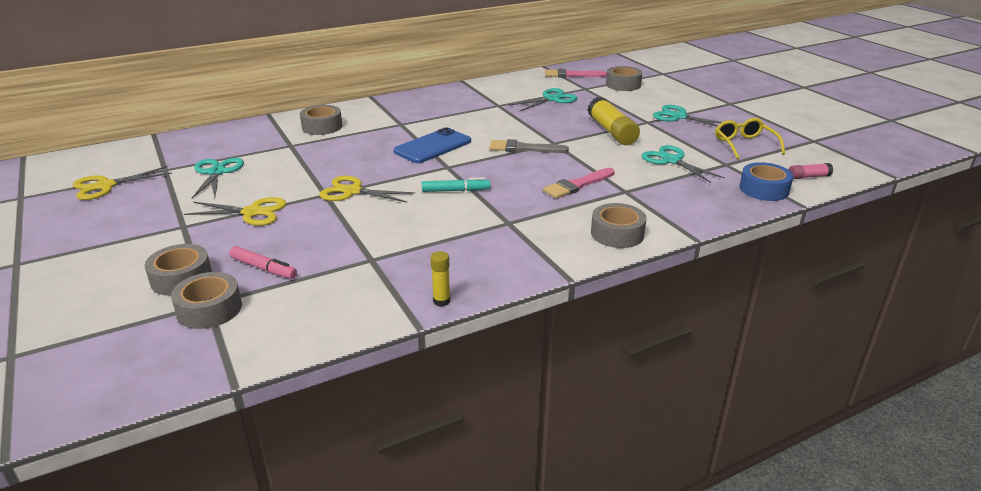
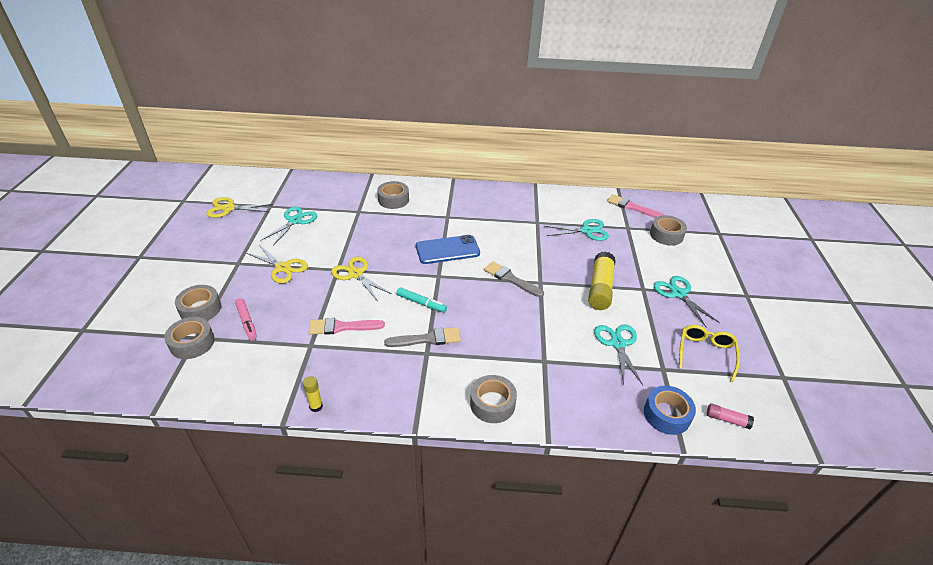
camera: 30 degrees right, 10 degrees up
pink brush [543,168,615,199] -> pink brush moved to [309,318,385,335]
none -> grey brush [384,327,461,347]

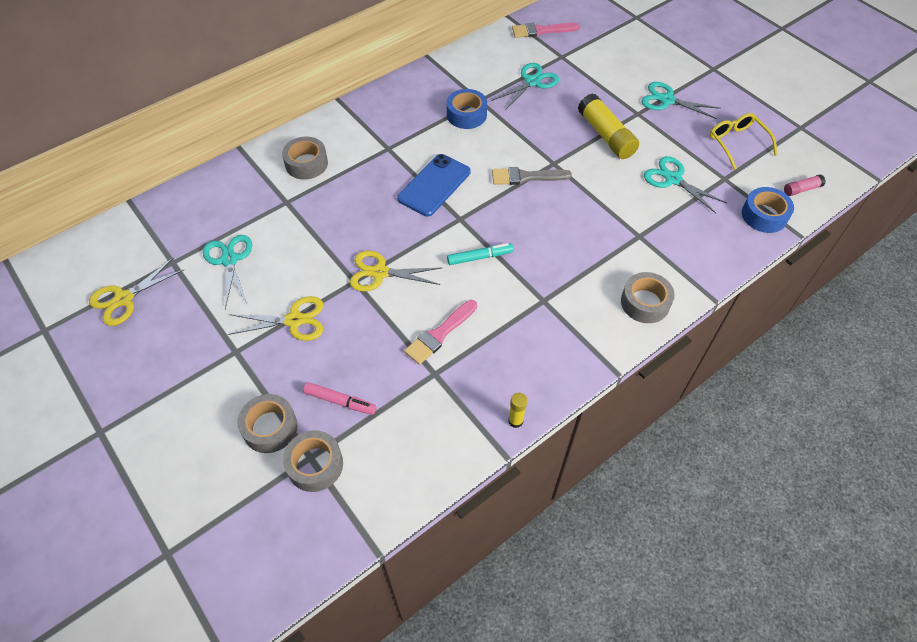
camera: 40 degrees left, 15 degrees up
grey brush [384,327,461,347] -> none
grey tape [650,215,687,246] -> none
none -> blue tape [447,89,487,129]

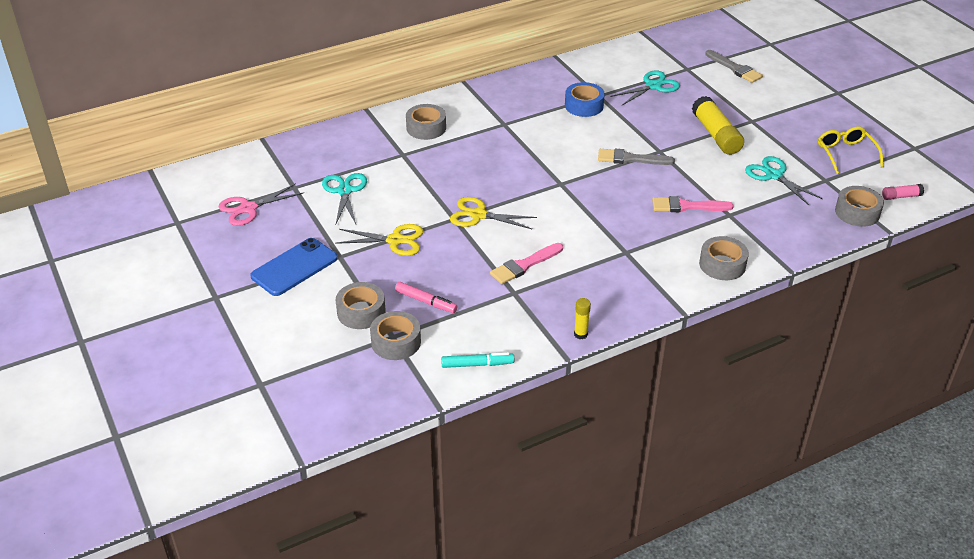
camera: 10 degrees right, 15 degrees down
yellow scissors [89,258,184,326] -> pink scissors [218,183,304,226]
blue phone [397,154,471,217] -> blue phone moved to [250,238,337,296]
turquoise marker [447,243,513,265] -> turquoise marker moved to [441,352,514,368]
pink brush [512,23,580,38] -> pink brush moved to [652,196,733,212]
turquoise scissors [641,82,721,119] -> none
blue tape [742,187,794,233] -> grey tape [835,186,884,227]
none -> grey brush [705,50,763,83]

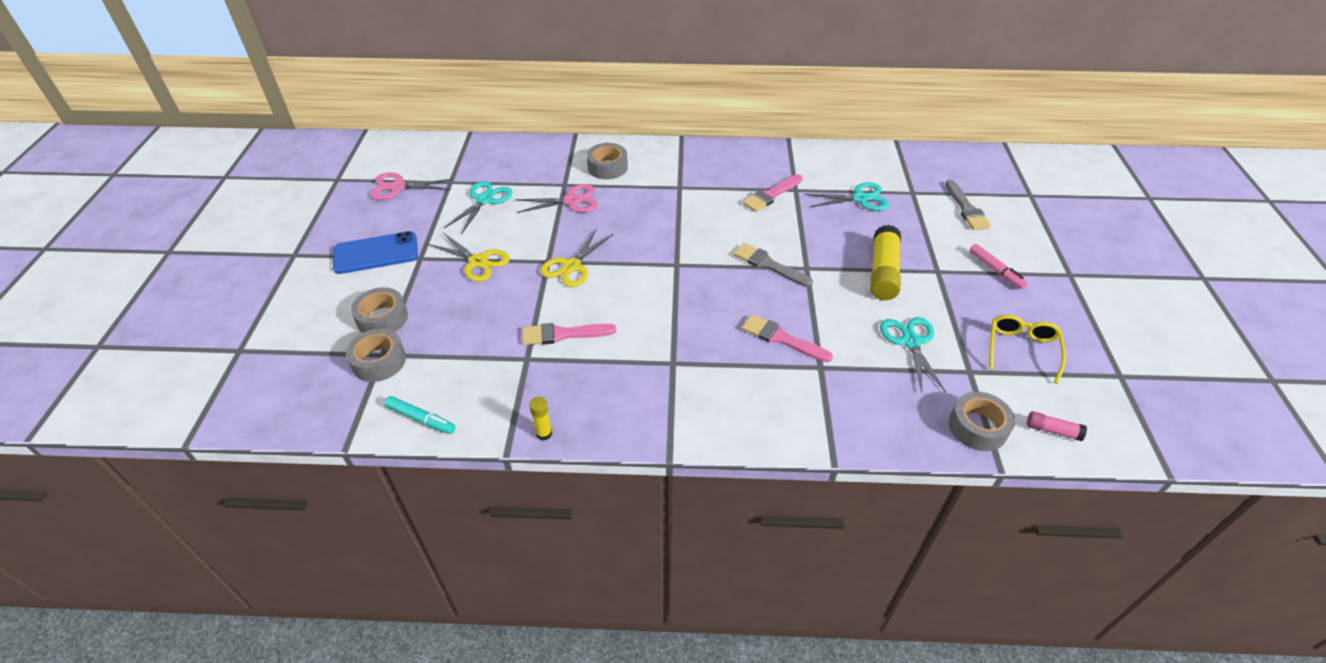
camera: 30 degrees right, 5 degrees up
pink marker [395,282,457,313] -> pink marker moved to [970,244,1028,289]
yellow scissors [450,197,537,229] -> yellow scissors turned 105 degrees counterclockwise [540,229,613,287]
blue tape [565,82,605,117] -> pink brush [743,174,803,212]
grey tape [699,236,749,280] -> none
none -> pink scissors [515,184,598,213]

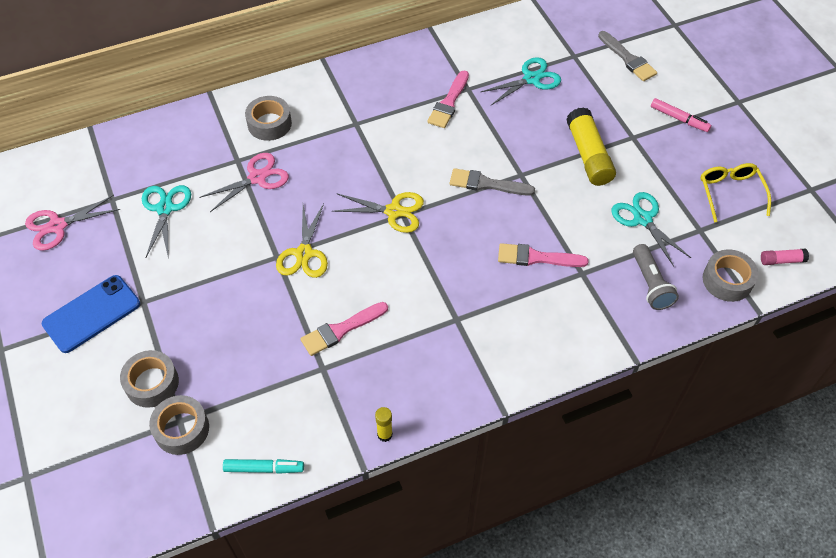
camera: 25 degrees left, 10 degrees up
yellow scissors [428,233,510,282] -> yellow scissors moved to [332,192,424,233]
none -> grey flashlight [633,244,679,310]

